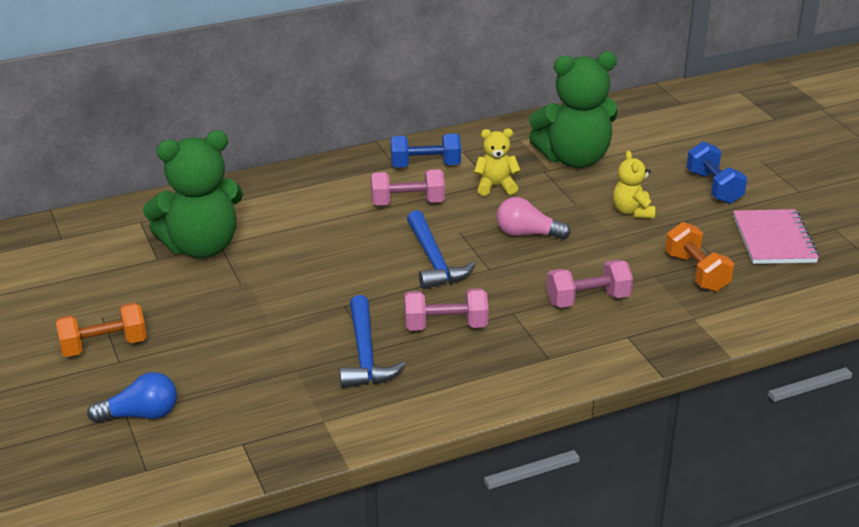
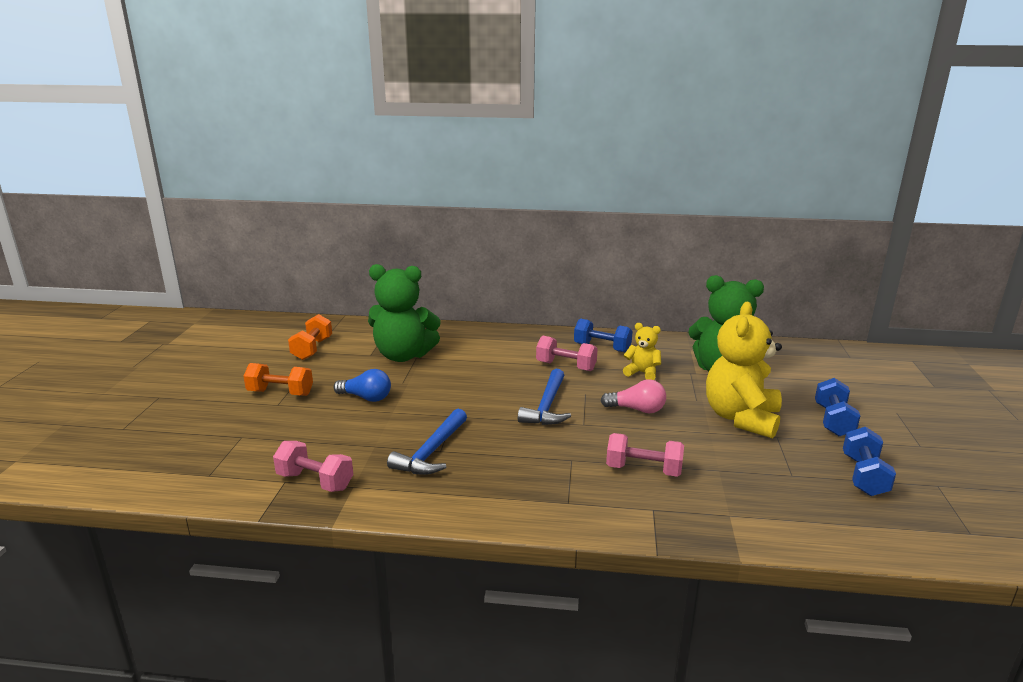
camera: 30 degrees right, 10 degrees down
blue light bulb [87,372,177,423] -> blue light bulb moved to [333,369,391,402]
pink dumbbell [404,288,488,331] -> pink dumbbell moved to [273,441,353,492]
pink light bulb [497,197,571,240] -> pink light bulb turned 150 degrees clockwise [601,379,666,413]
yellow teddy bear [613,151,655,219] -> yellow teddy bear [706,302,782,439], size x2.02
orange dumbbell [665,222,734,292] -> orange dumbbell moved to [288,314,332,360]
pink notebook [733,209,819,264] -> blue dumbbell [843,427,896,496]

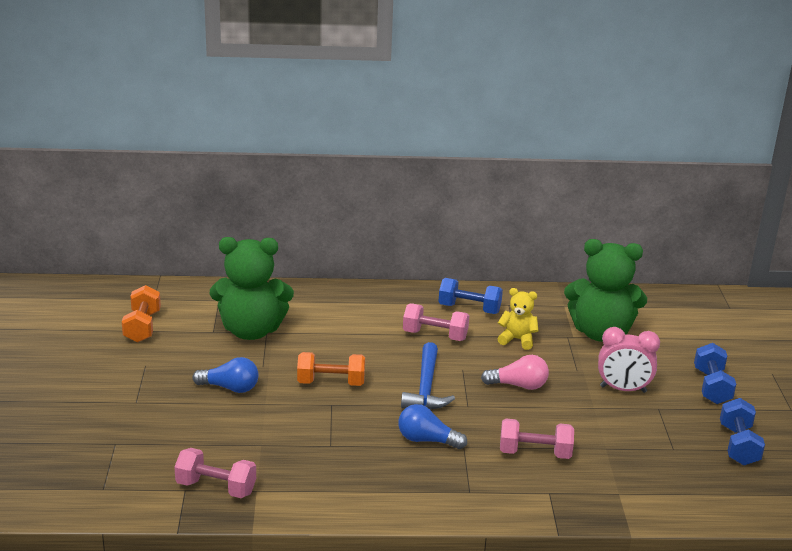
camera: 10 degrees left, 5 degrees up
orange dumbbell [243,363,313,396] -> orange dumbbell moved to [297,352,365,386]
blue hammer [387,408,467,475] -> none
yellow teddy bear [706,302,782,439] -> pink clock [598,327,660,393]
none -> blue light bulb [398,404,467,449]

